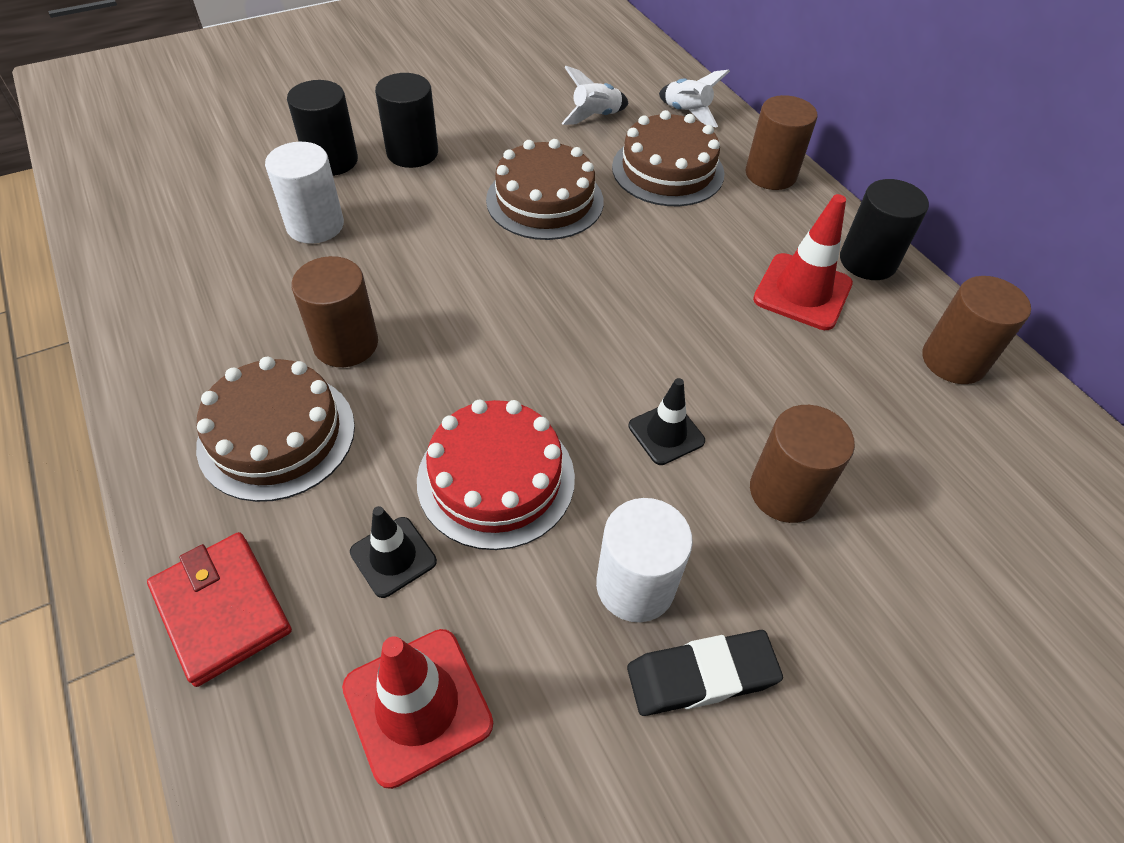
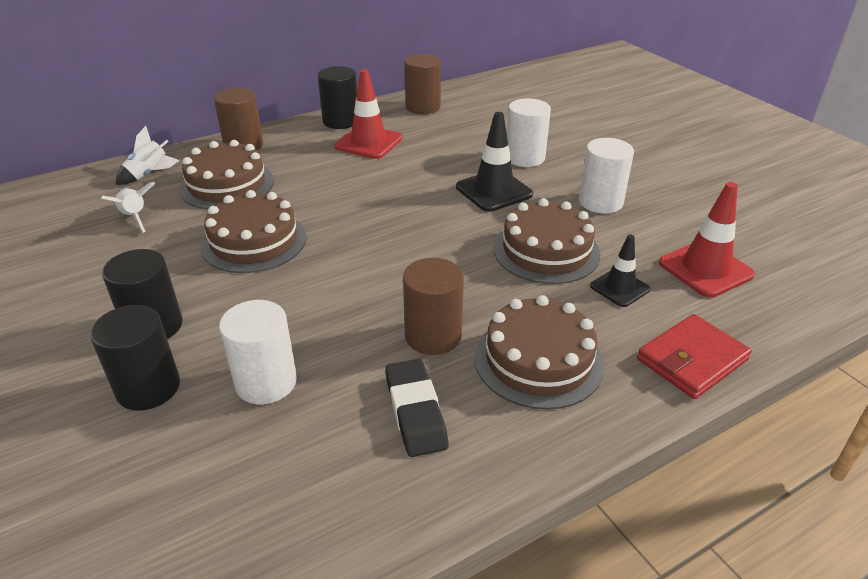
camera: 90 degrees left, 15 degrees down
red cake [417,400,575,550] -> brown cake [494,198,600,284]
black eraser [627,630,783,716] -> black eraser moved to [385,359,449,457]
black traffic cone [629,378,705,465] -> black traffic cone [456,112,533,212], size x1.60
brown cylinder [750,405,855,523] -> white cylinder [507,98,551,167]

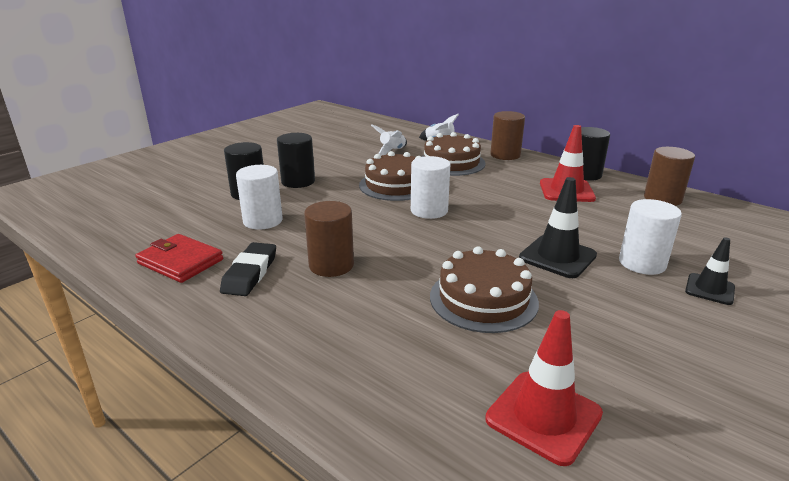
camera: 70 degrees right, 10 degrees down
black eraser [385,359,449,457] -> black eraser turned 45 degrees counterclockwise [220,242,276,296]
brown cake [475,295,604,410] -> none
white cylinder [579,138,634,213] -> white cylinder moved to [411,156,450,219]
black traffic cone [590,234,650,307] -> black traffic cone moved to [685,237,735,305]
red wallet [637,314,752,399] -> red wallet moved to [135,234,223,283]

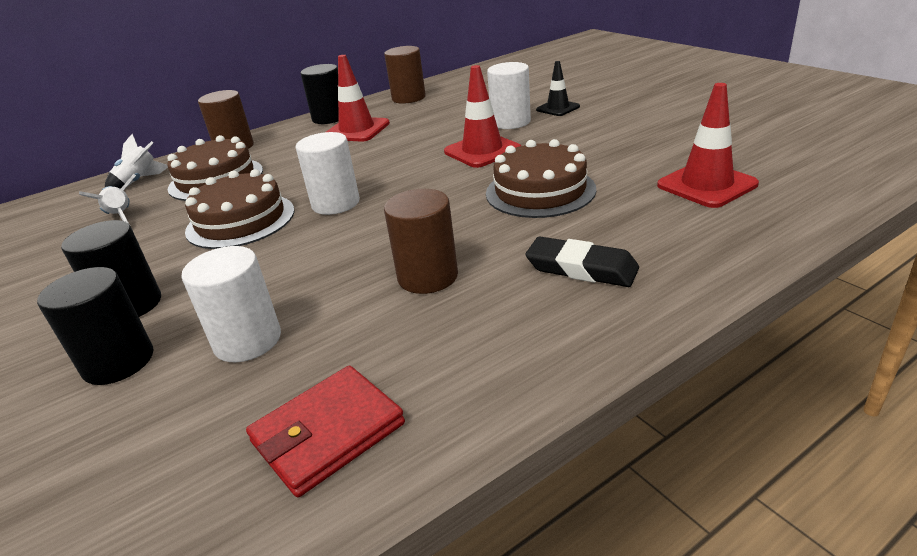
camera: 70 degrees left, 5 degrees up
black eraser [220,242,276,296] -> black eraser moved to [525,237,639,287]
black traffic cone [519,177,597,278] -> red traffic cone [444,65,521,168]

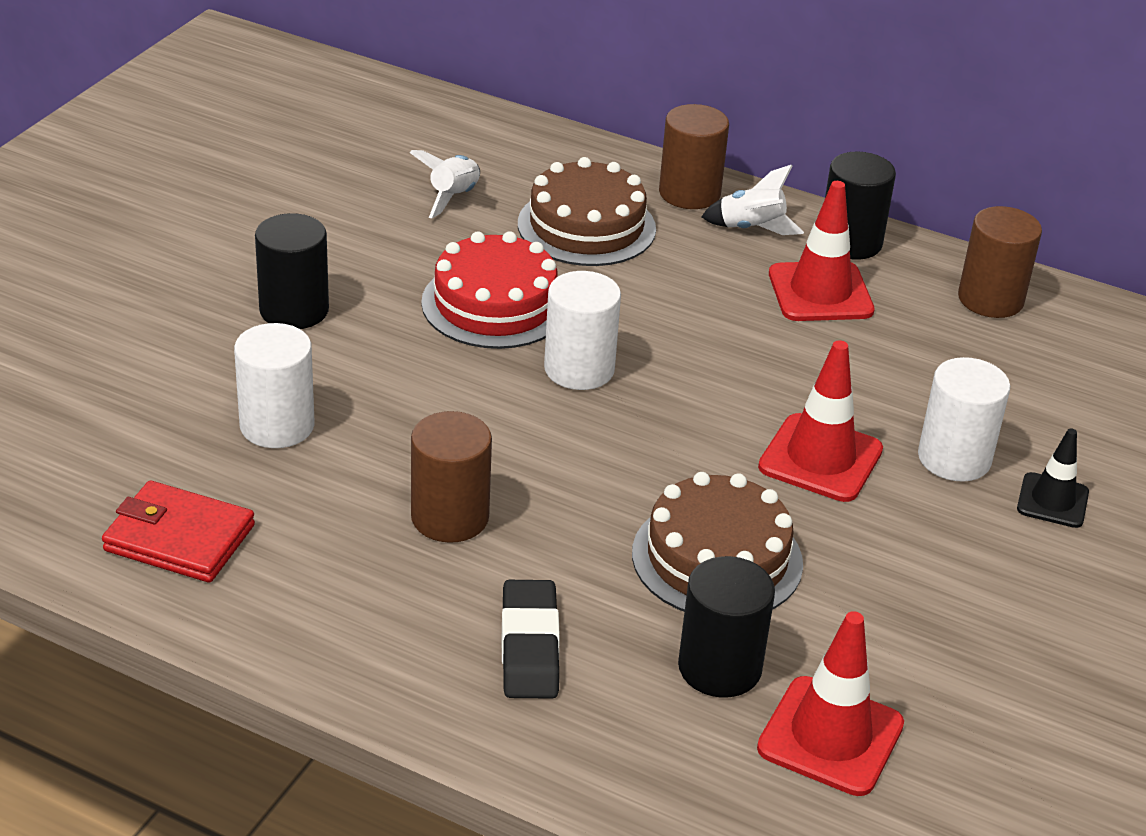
camera: 55 degrees right, 5 degrees up
black cylinder [37,267,153,385] -> black cylinder moved to [678,556,775,698]
white rocket [105,134,168,189] -> white rocket moved to [701,165,804,235]
brown cake [185,169,295,249] -> red cake [421,231,558,349]

